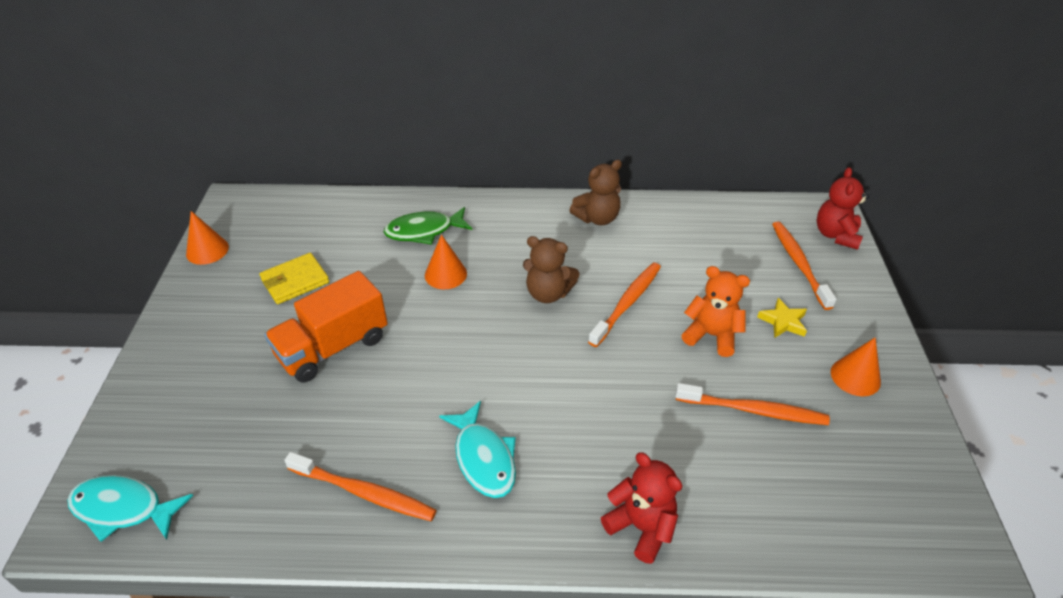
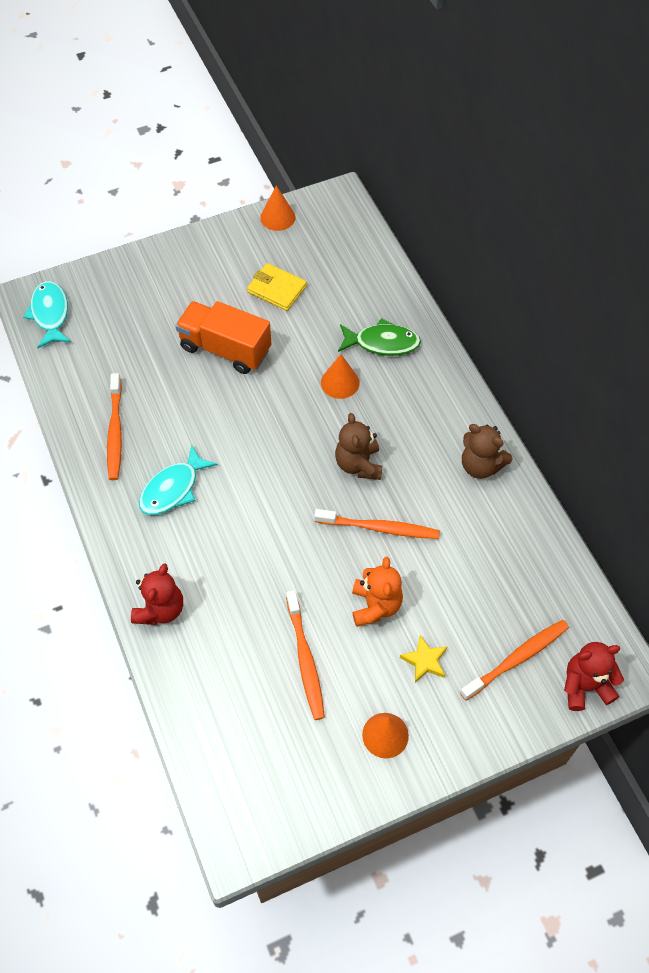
camera: 65 degrees right, 15 degrees up
green fish [384,207,473,245] -> green fish turned 135 degrees clockwise [338,318,421,356]

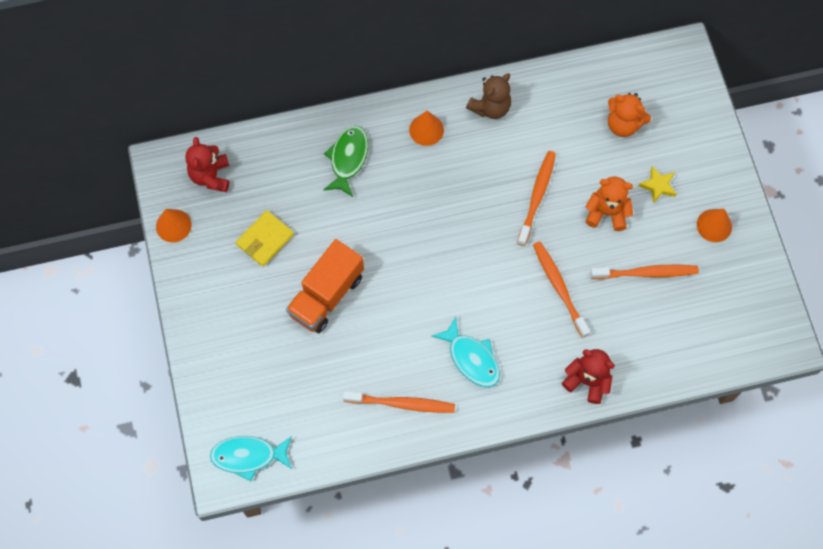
camera: 80 degrees left, 10 degrees up
orange cone [321,354,360,399] -> orange cone moved to [409,111,444,146]
brown teddy bear [335,413,382,480] -> none
orange toothbrush [460,620,569,701] -> orange toothbrush moved to [533,241,590,338]
red teddy bear [564,642,624,711] -> red teddy bear moved to [185,137,229,192]
none -> orange teddy bear [608,93,651,137]

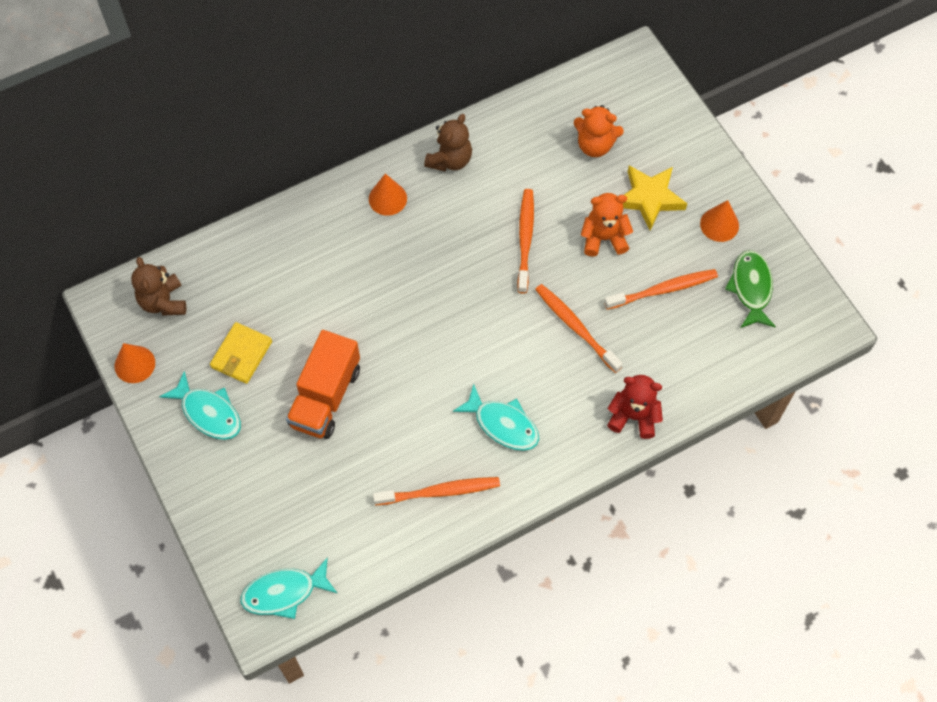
camera: 15 degrees left, 5 degrees down
red teddy bear [185,137,229,192] -> brown teddy bear [131,257,186,316]
green fish [323,126,368,197] -> green fish moved to [725,250,776,328]
yellow star [639,166,677,204] -> yellow star [623,165,687,230], size x1.71
none -> turquoise fish [160,371,241,440]

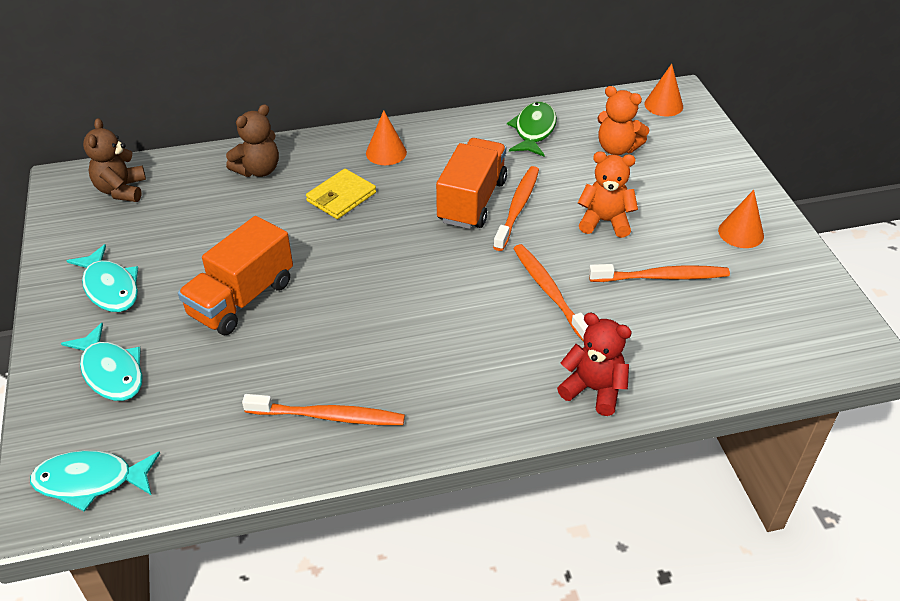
camera: 15 degrees right, 20 degrees down
orange cone [115,343,155,383] -> orange cone moved to [645,64,683,117]
yellow wallet [210,322,272,384] -> yellow wallet moved to [306,169,376,219]
brown teddy bear [424,114,472,171] -> brown teddy bear moved to [226,104,279,177]
turquoise fish [453,384,539,451] -> turquoise fish moved to [61,323,143,401]
yellow star [623,165,687,230] -> none
green fish [725,250,776,328] -> green fish moved to [507,102,557,157]
none -> orange truck [436,138,507,229]

